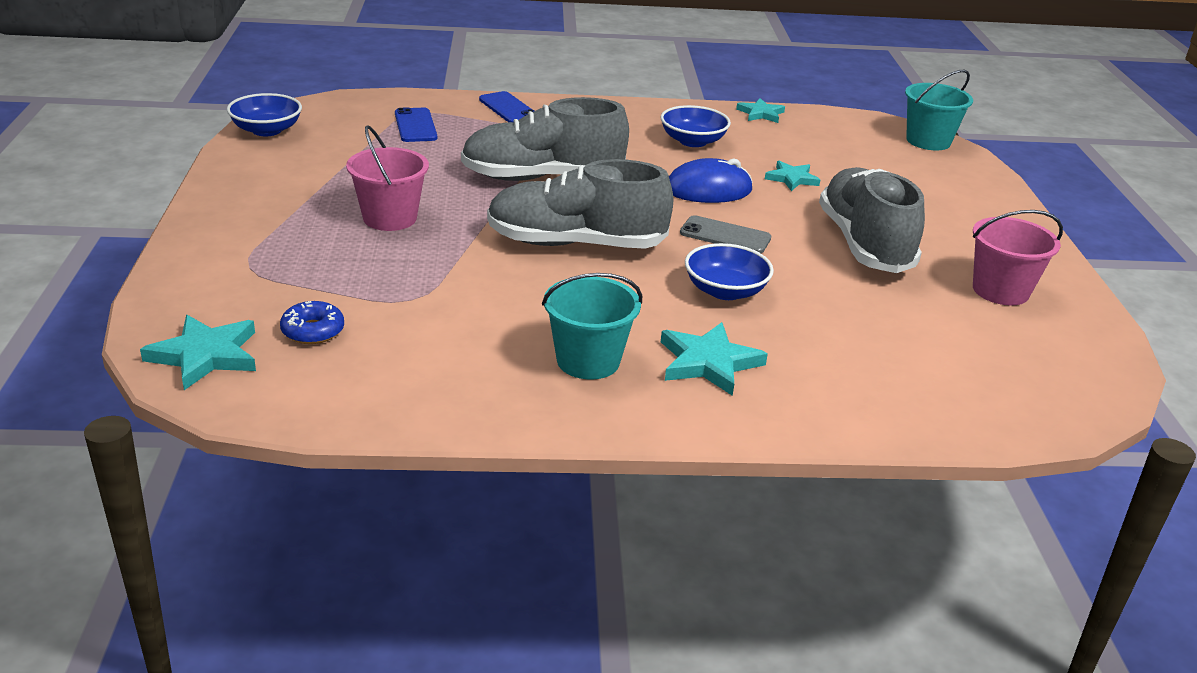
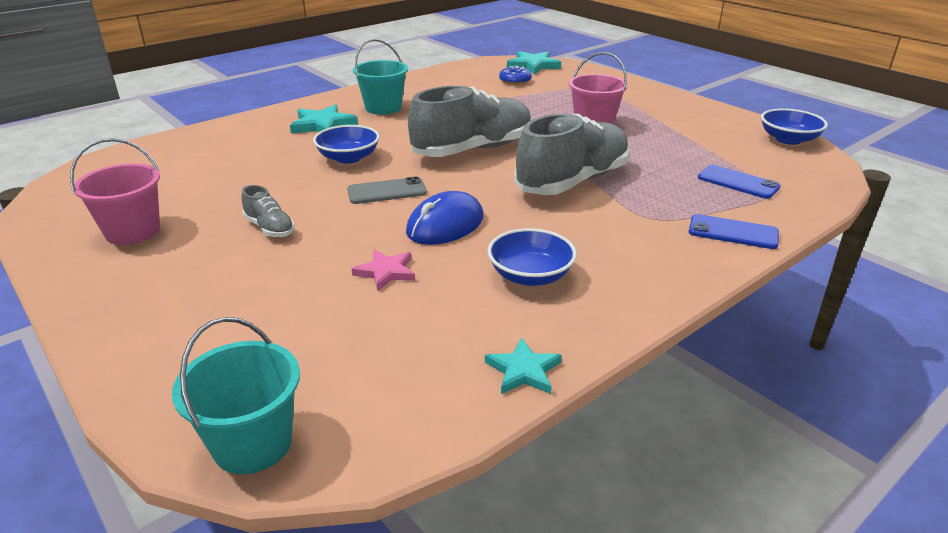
camera: 145 degrees right, 0 degrees up
turquoise star [765,161,820,191] -> pink star [352,249,415,291]
grey shoe [819,167,925,273] -> grey shoe [241,185,295,237], size x0.44

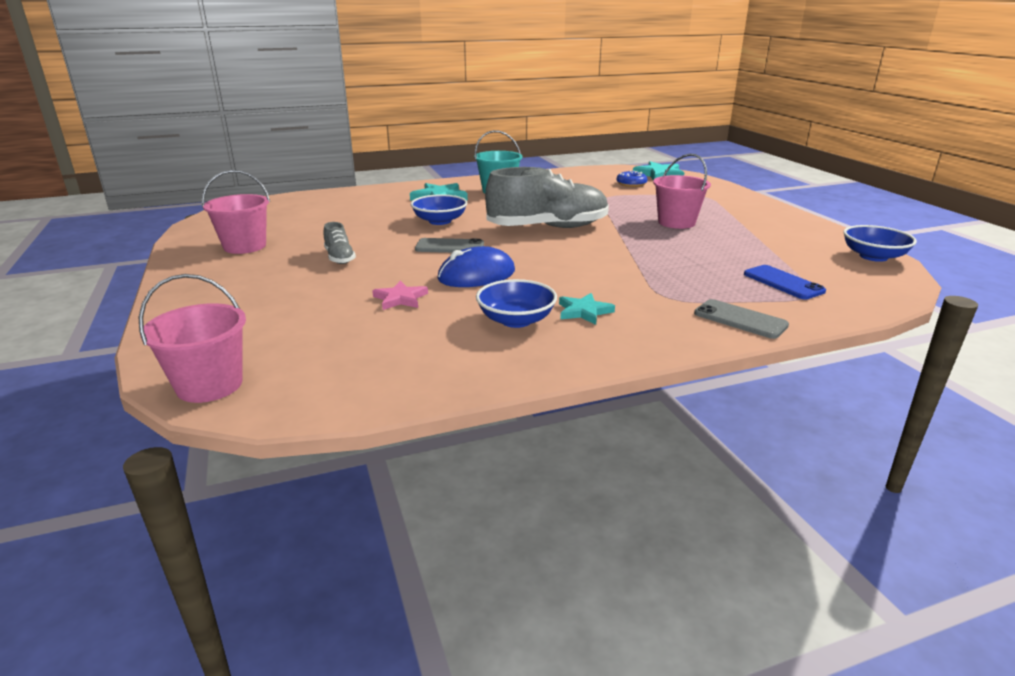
camera: 20 degrees right, 5 degrees down
turquoise bucket [172,317,300,474] -> pink bucket [139,274,246,403]
turquoise star [485,338,562,394] -> turquoise star moved to [559,293,615,325]
grey shoe [514,114,630,195] -> none
blue phone [689,214,779,249] -> grey phone [694,299,789,339]

